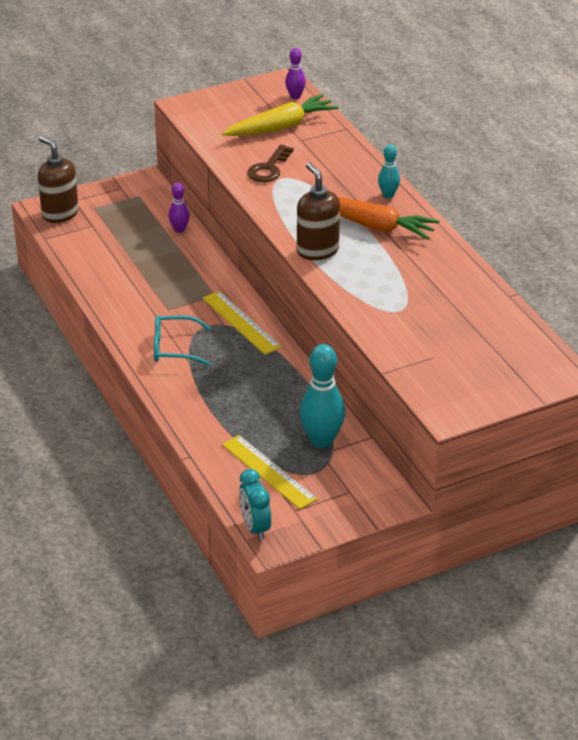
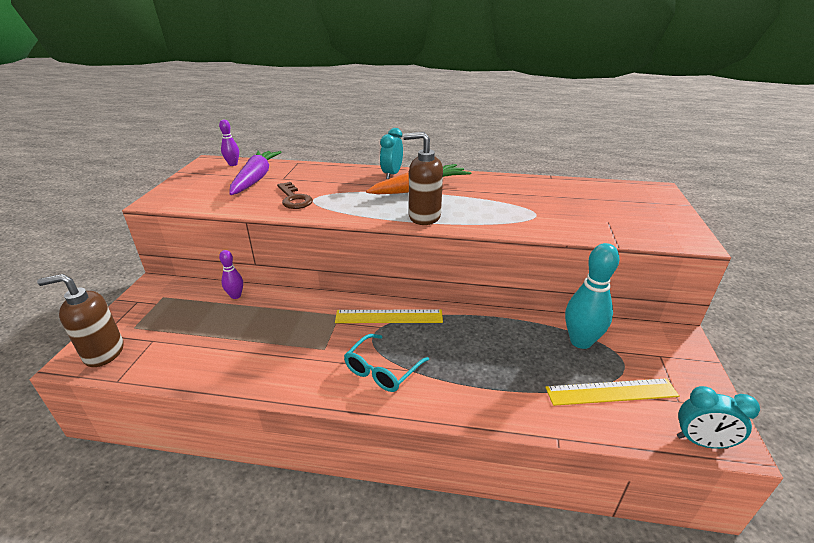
camera: 55 degrees left, 5 degrees down
yellow carrot [222,94,339,136] -> purple carrot [229,151,282,195]
turquoise bowling pin [378,144,400,198] -> turquoise clock [380,128,403,179]

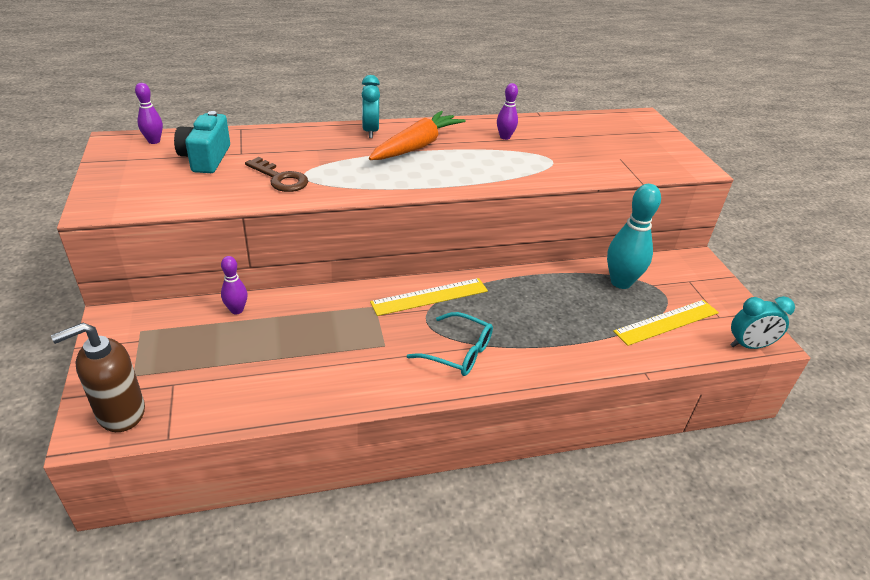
camera: 25 degrees left, 5 degrees up
purple carrot [229,151,282,195] -> turquoise camera [174,111,230,173]
turquoise glasses [344,334,429,392] -> turquoise glasses turned 75 degrees counterclockwise [407,312,493,376]
brown soap dispenser [403,132,443,225] -> none
none -> purple bowling pin [497,83,518,140]

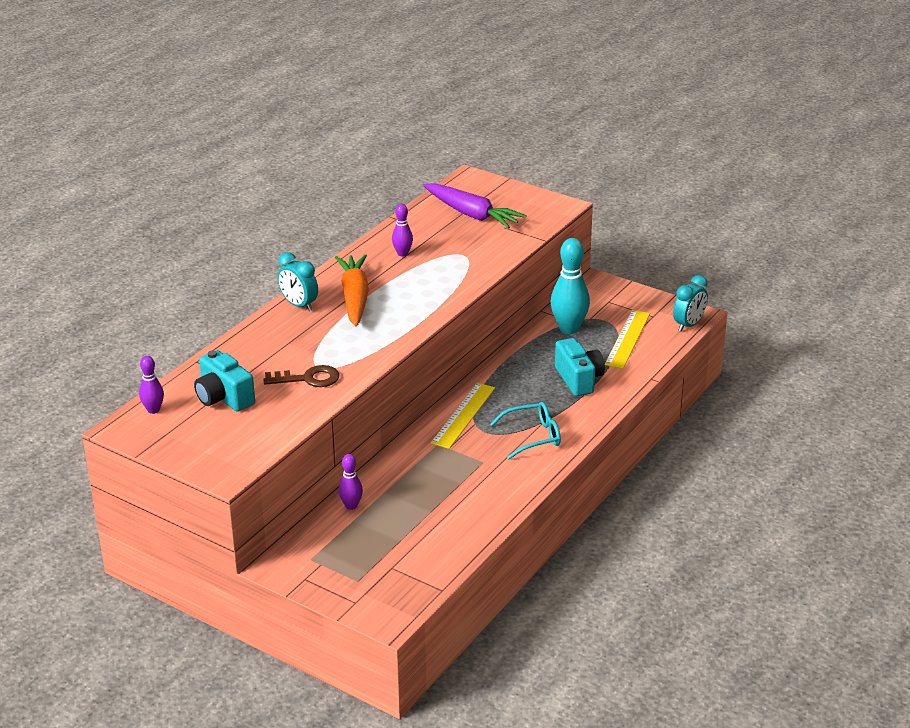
camera: 40 degrees left, 5 degrees down
brown soap dispenser [51,323,145,432] -> none
none -> purple carrot [423,183,527,229]
none -> turquoise camera [555,338,605,396]

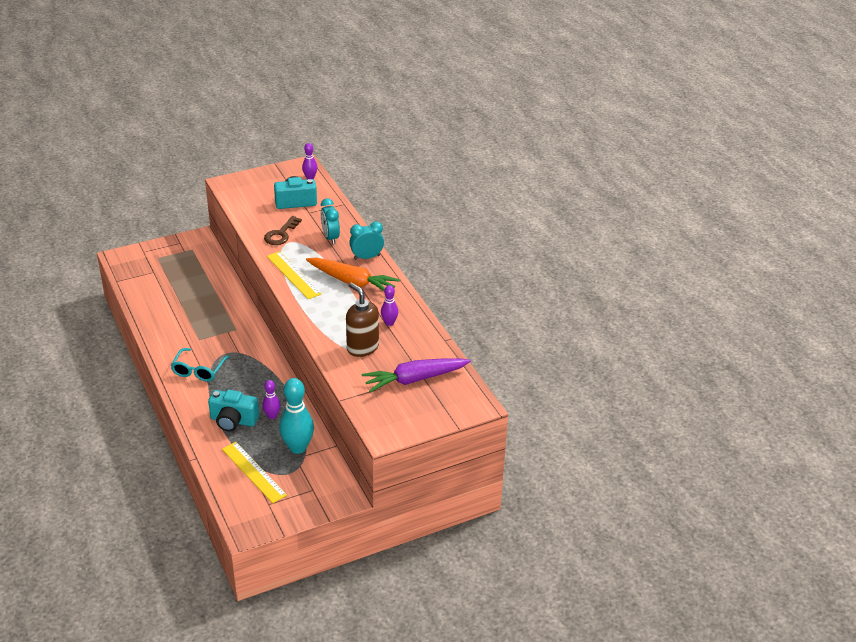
camera: 120 degrees right, 5 degrees up
purple bowling pin [339,454,363,510] -> purple bowling pin moved to [262,380,280,419]
yellow ruler [431,383,495,449] -> yellow ruler moved to [267,251,322,299]
turquoise clock [673,275,708,332] -> turquoise clock moved to [321,198,340,244]
none -> brown soap dispenser [346,282,379,357]

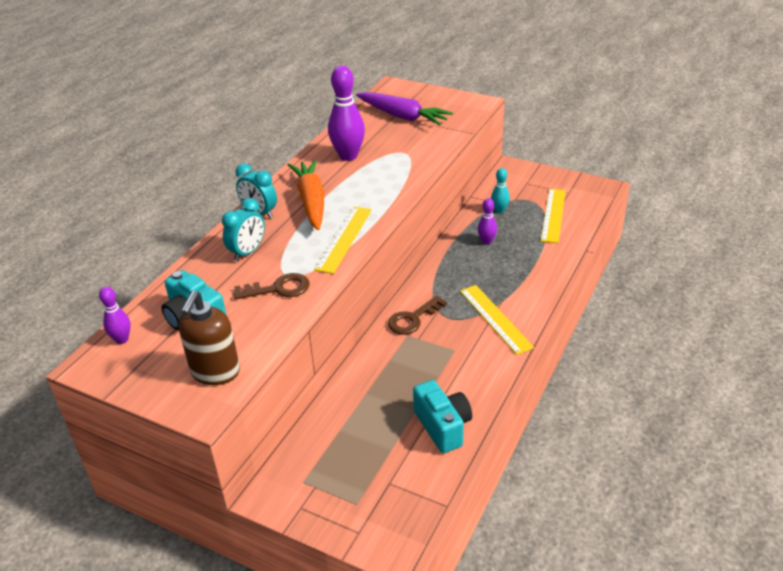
camera: 125 degrees left, 0 degrees up
turquoise glasses [171,348,229,382] -> yellow ruler [460,285,534,355]
turquoise camera [208,390,259,432] -> turquoise camera moved to [413,380,472,453]
turquoise bowling pin [279,378,314,454] -> turquoise bowling pin [491,168,510,213], size x0.53
brown soap dispenser [346,282,379,357] -> brown soap dispenser moved to [178,291,240,385]
purple bowling pin [381,285,398,326] -> purple bowling pin [328,65,365,161], size x1.87
none -> brown key [388,295,447,335]

